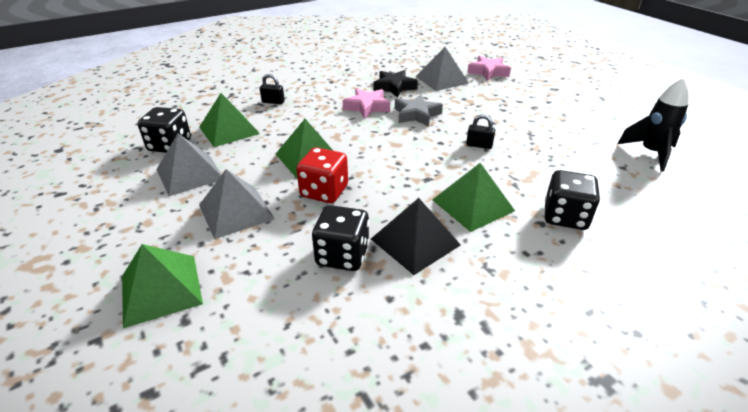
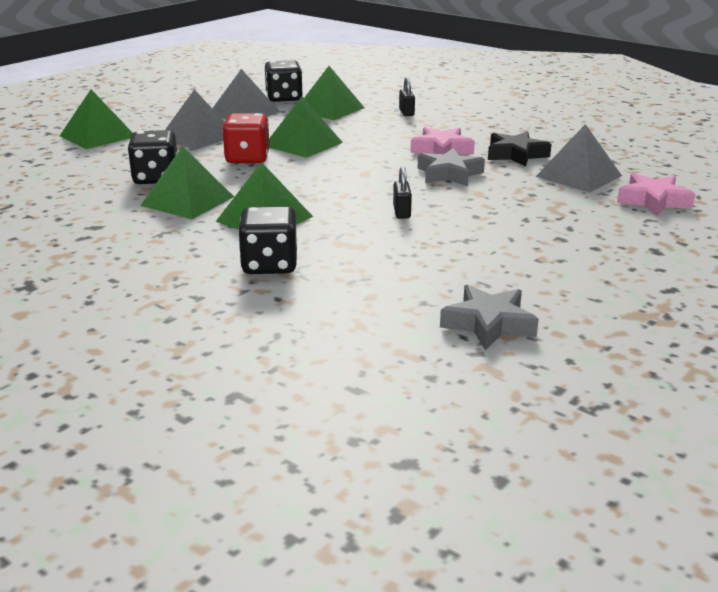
camera: 70 degrees right, 10 degrees down
black pyramid [371,198,461,275] -> green pyramid [140,146,234,219]
black rocket [617,78,689,172] -> grey star [440,284,539,350]

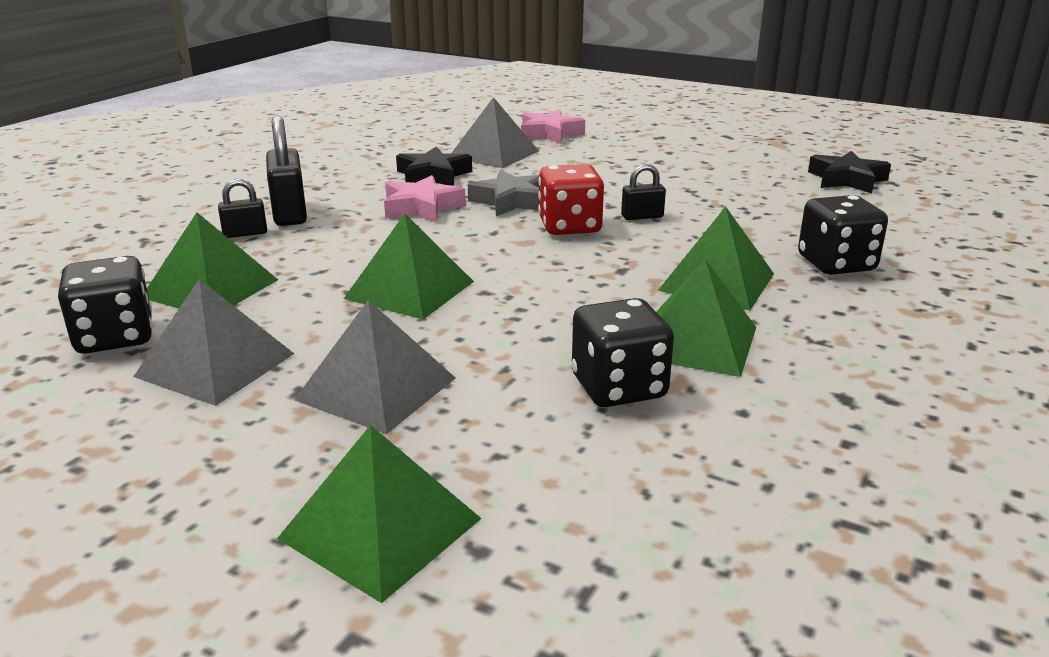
camera: 100 degrees left, 0 degrees up
red dice [222,113,269,163] -> red dice moved to [538,164,604,235]
grey star [440,284,539,350] -> black star [808,151,891,193]
none -> black padlock [266,116,307,226]

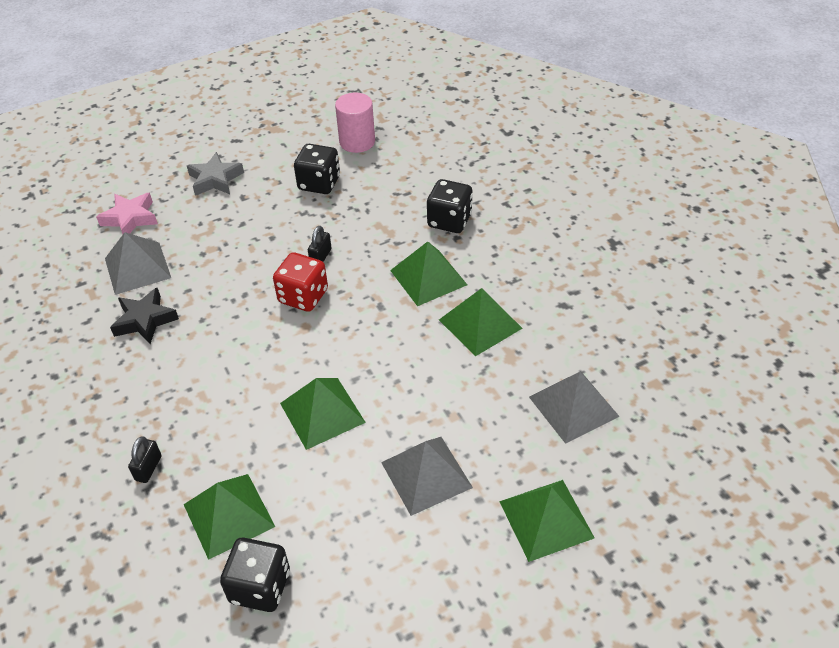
camera: 55 degrees left, 20 degrees up
grey pyramid [133,279,294,406] -> grey pyramid moved to [529,372,620,444]
black padlock [266,116,307,226] -> none
pink star [384,175,466,223] -> none
grey star [468,170,539,216] -> grey star moved to [187,152,244,196]
black dice [572,298,674,407] -> black dice moved to [294,144,340,194]
black star [808,151,891,193] -> pink cylinder [335,93,375,153]

